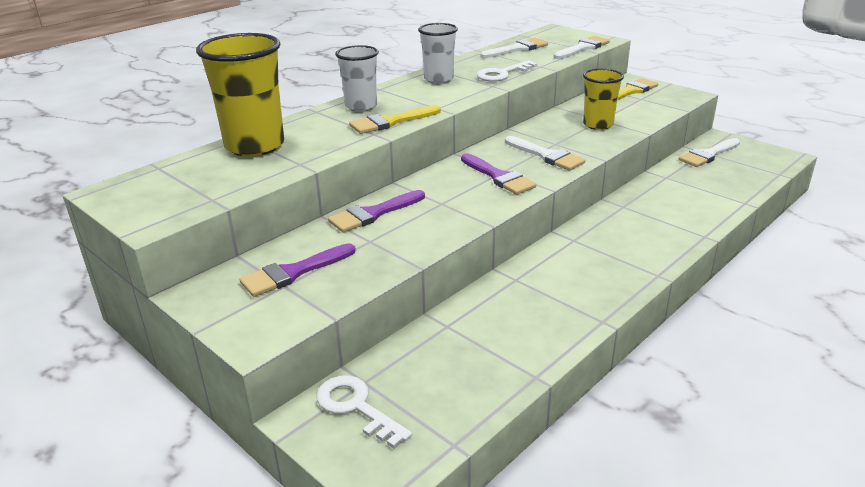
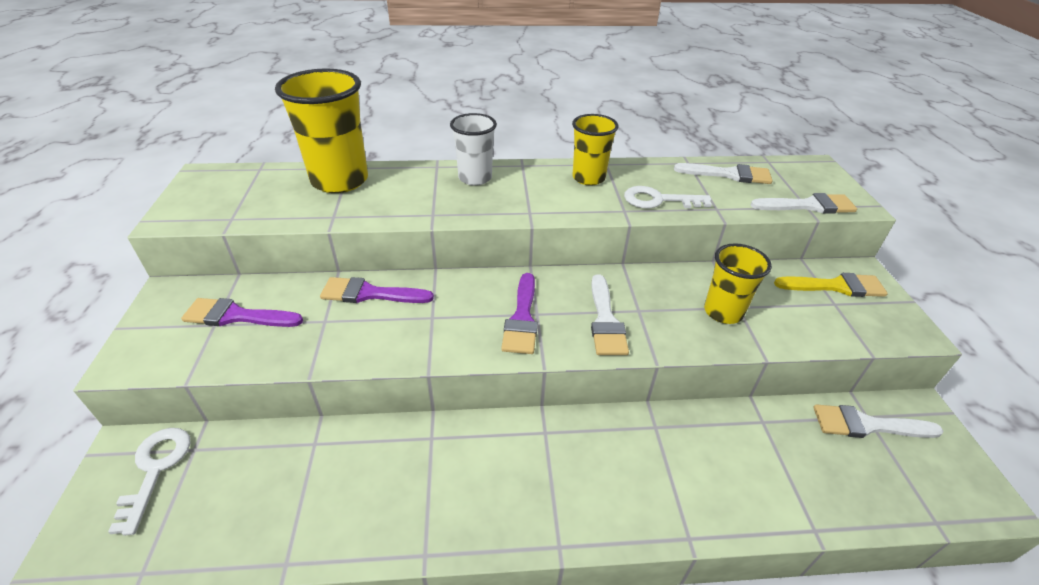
camera: 40 degrees right, 10 degrees up
yellow brush [349,105,441,134] -> none
white cup [418,23,458,84] -> yellow cup [572,114,619,186]

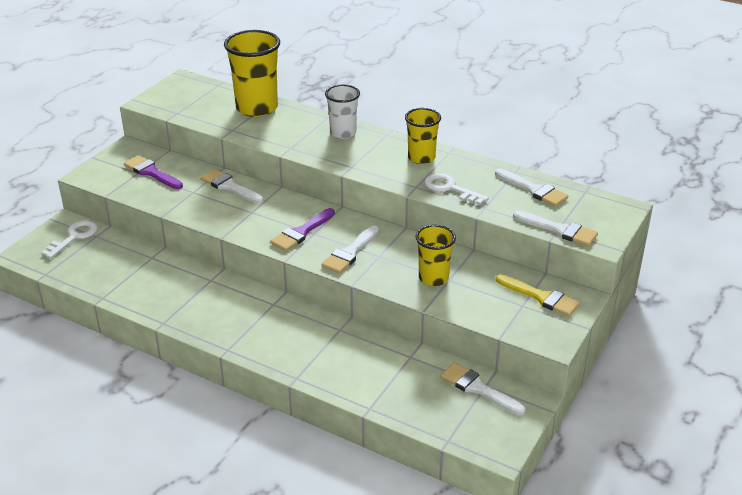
camera: 35 degrees right, 5 degrees down
purple brush [320,277,434,303] -> white brush [200,169,264,204]

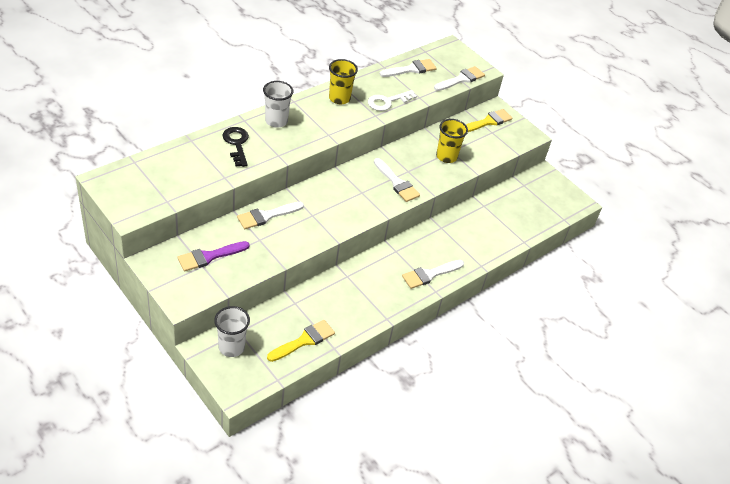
camera: 75 degrees left, 10 degrees up
white key [41,220,98,259] -> white cup [214,306,250,357]
yellow cup [224,30,280,117] -> none
purple brush [270,208,335,251] -> none
white brush [440,362,526,415] -> white brush moved to [402,260,464,289]
none -> black key [222,127,249,167]
none -> yellow brush [267,320,335,362]

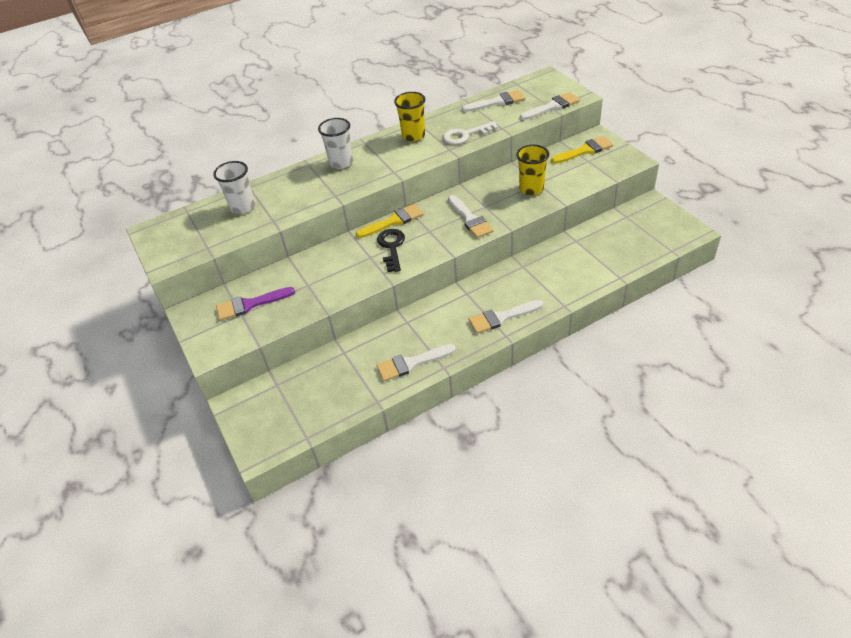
camera: 20 degrees right, 0 degrees up
white cup [214,306,250,357] -> white cup moved to [213,161,255,214]
black key [222,127,249,167] -> black key moved to [377,229,405,272]
white brush [237,202,304,229] -> white brush moved to [377,344,456,381]
yellow brush [267,320,335,362] -> yellow brush moved to [356,204,424,238]

